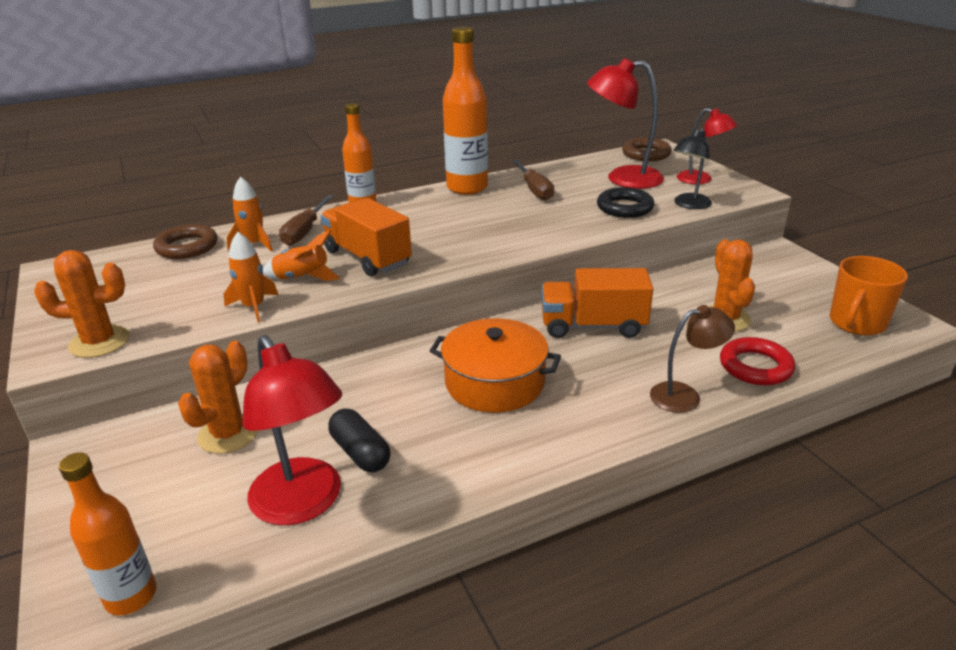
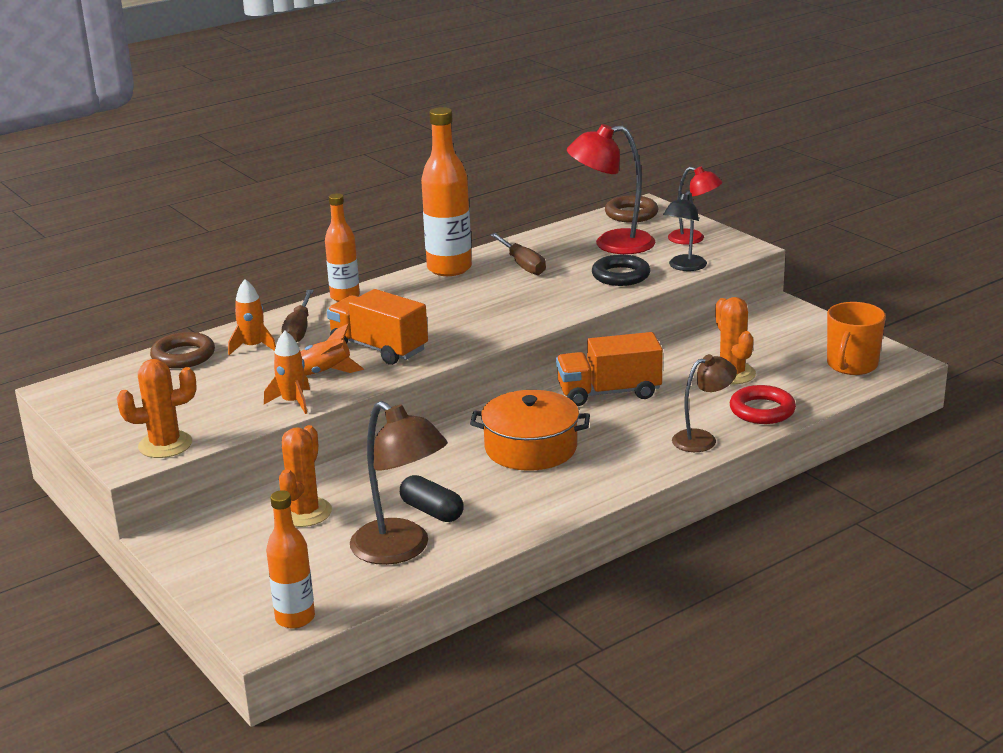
camera: 10 degrees left, 5 degrees down
red lamp [242,335,342,525] -> brown lamp [350,401,447,565]

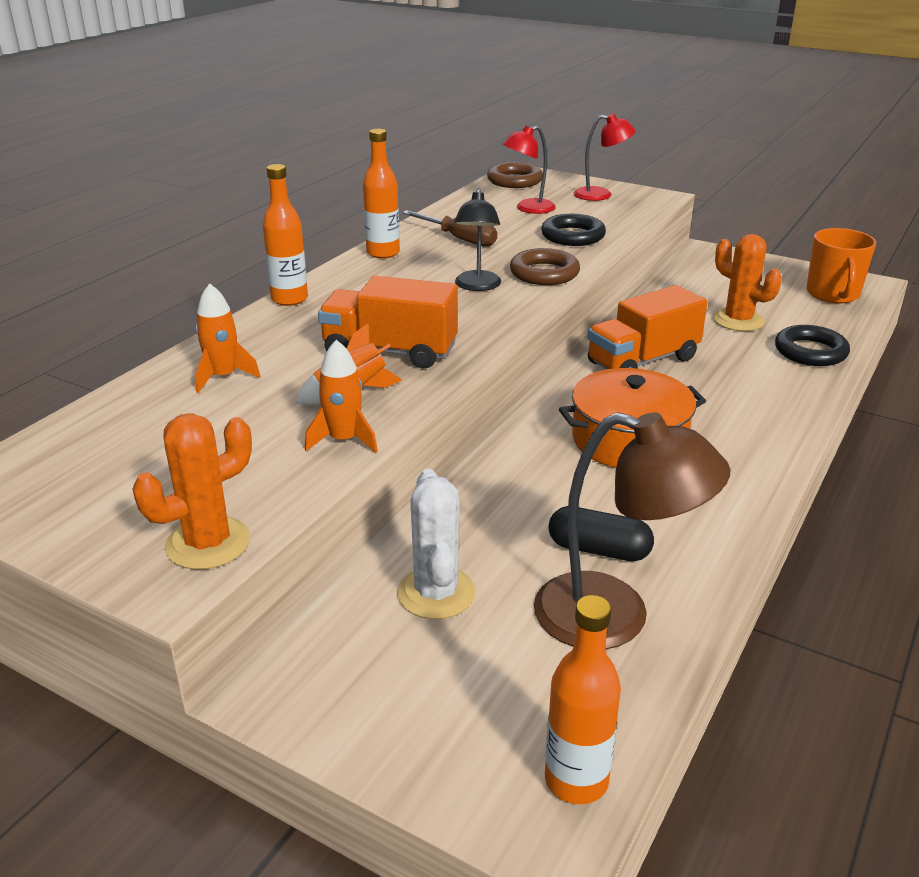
camera: 25 degrees left, 5 degrees up
brown ring [150,332,215,369] -> brown ring moved to [510,248,580,285]
orange cactus [279,425,332,527] -> white cactus [397,469,475,619]
brown screwdriver [282,290,314,343] -> none
orange bottle [421,107,472,276] -> orange bottle [363,129,400,259], size x0.63
red lamp [567,124,655,254] -> red lamp [503,126,556,214], size x0.62
black lamp [663,191,707,271] -> black lamp moved to [454,189,501,291]
brown lamp [672,354,737,452] -> none
red ring [730,385,796,424] -> black ring [775,325,850,366]

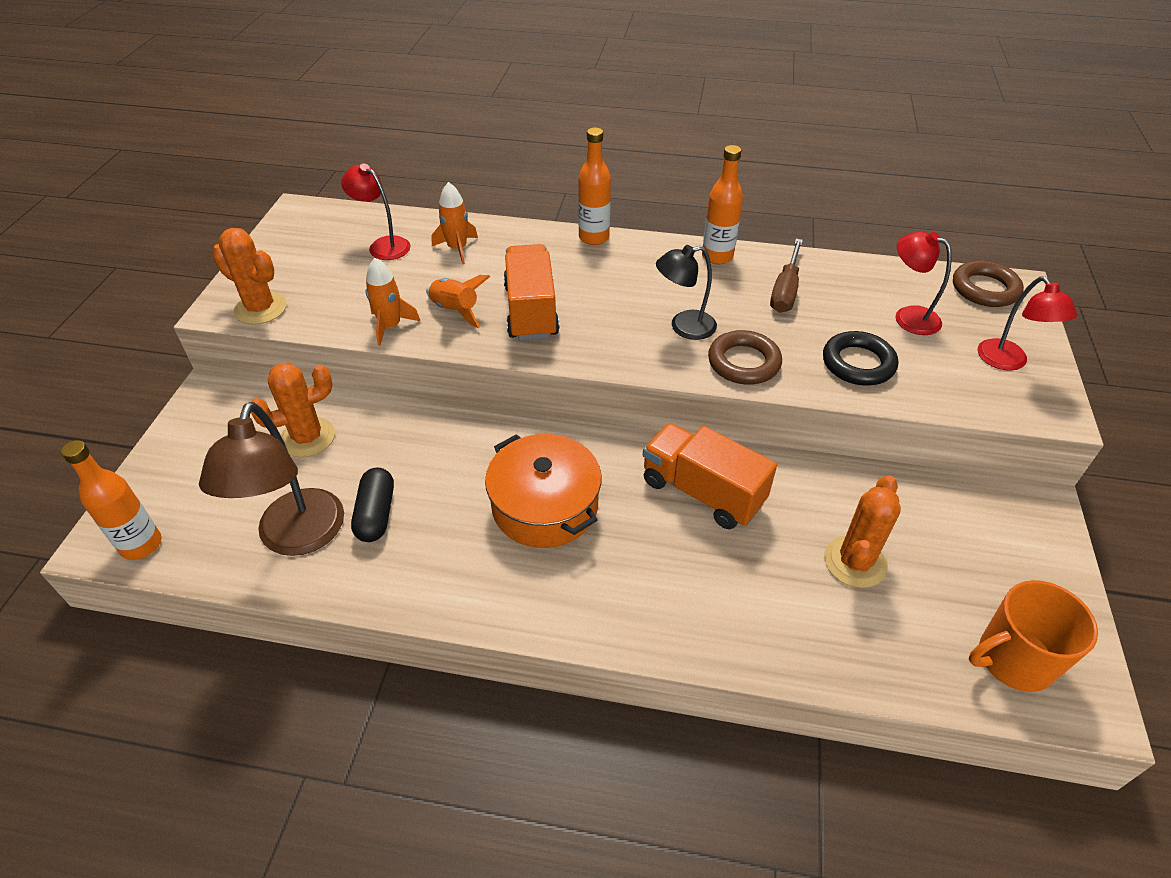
camera: 70 degrees right, 15 degrees up
white cactus [397,469,475,619] -> orange cactus [251,362,335,457]
black ring [775,325,850,366] -> none
none -> red lamp [341,163,410,260]

